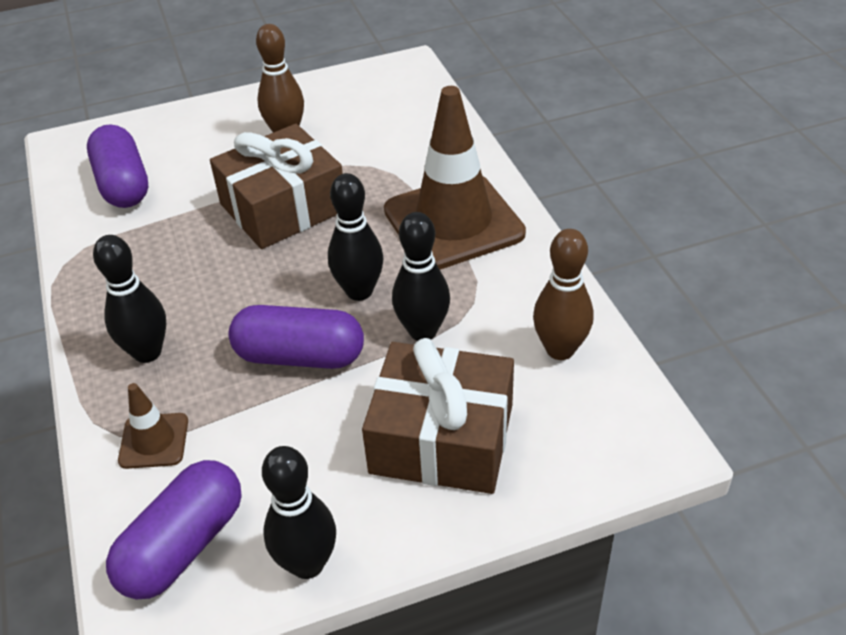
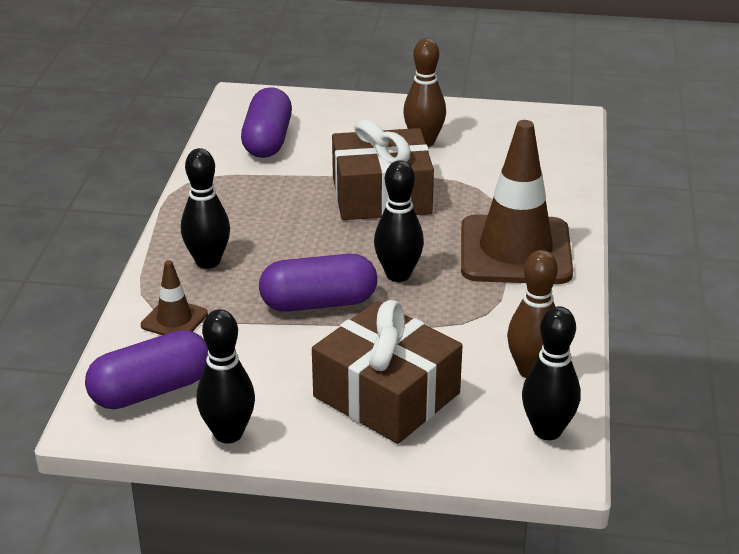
camera: 25 degrees right, 10 degrees down
purple capsule [229,305,364,369] -> purple capsule turned 45 degrees counterclockwise [259,253,377,312]
black bowling pin [392,212,450,341] -> black bowling pin moved to [522,306,580,440]

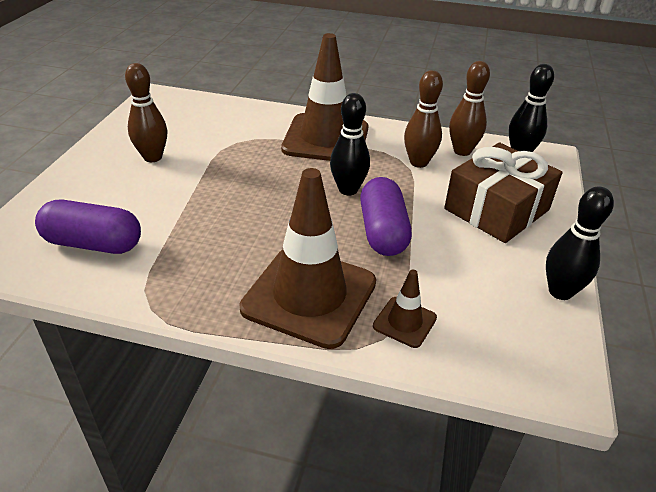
camera: 85 degrees left, 5 degrees up
purple capsule [85,330,208,409] -> none
black bowling pin [181,148,230,269] -> brown traffic cone [239,168,376,349]
brown gift [332,119,434,220] -> none
none -> brown bowling pin [404,70,443,168]

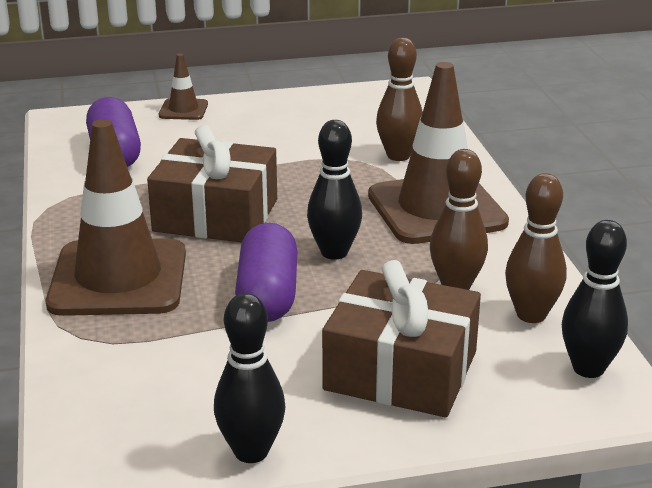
camera: 65 degrees right, 10 degrees down
brown bowling pin [125,63,167,162] -> brown bowling pin moved to [376,38,423,161]
purple capsule [360,177,412,256] -> purple capsule turned 60 degrees counterclockwise [235,223,298,322]
brown traffic cone [373,270,437,348] -> brown traffic cone moved to [159,53,208,120]
none -> brown gift [147,125,277,243]

